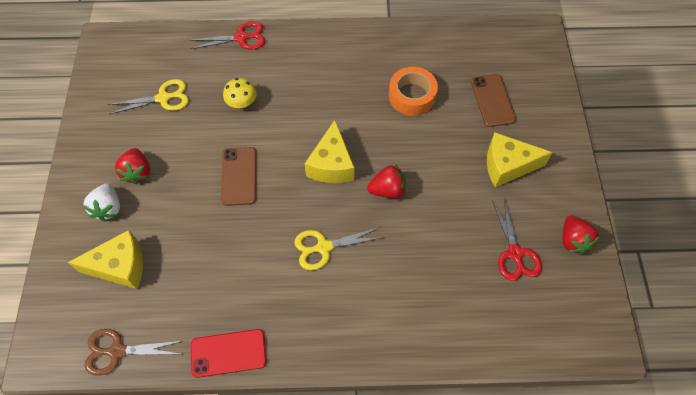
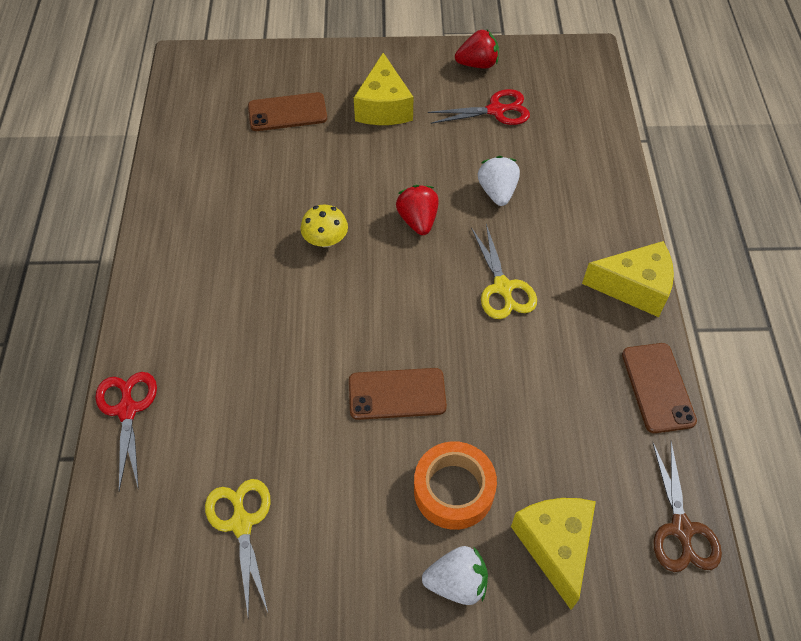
camera: 90 degrees left, 5 degrees down
red strawberry [115,148,150,184] -> none
red phone [191,329,267,378] -> brown phone [622,343,697,433]
yellow mushroom [223,78,257,108] -> yellow mushroom moved to [301,205,348,247]
yellow cheese [305,120,355,183] -> yellow cheese moved to [582,241,674,317]
orange tape [389,67,438,116] -> orange tape moved to [414,441,497,530]
none -> white strawberry [478,156,520,206]

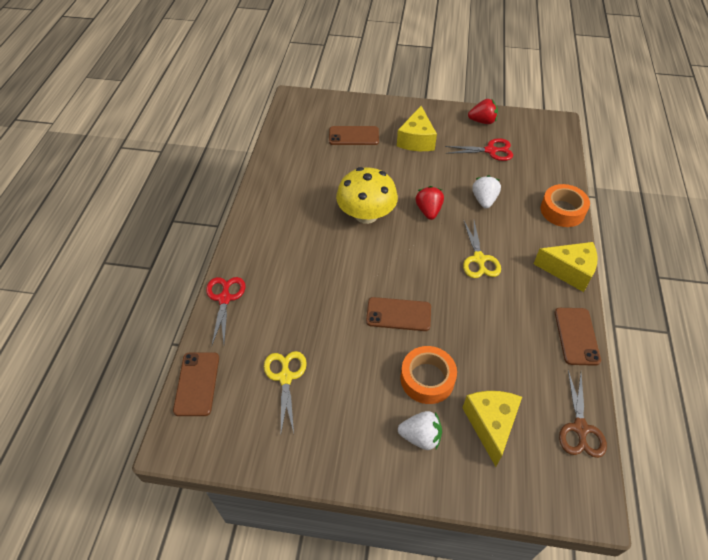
camera: 10 degrees right, 5 degrees down
yellow mushroom [301,205,348,247] -> yellow mushroom [336,167,398,224], size x1.95
none -> brown phone [173,352,219,416]
none -> orange tape [541,184,590,227]

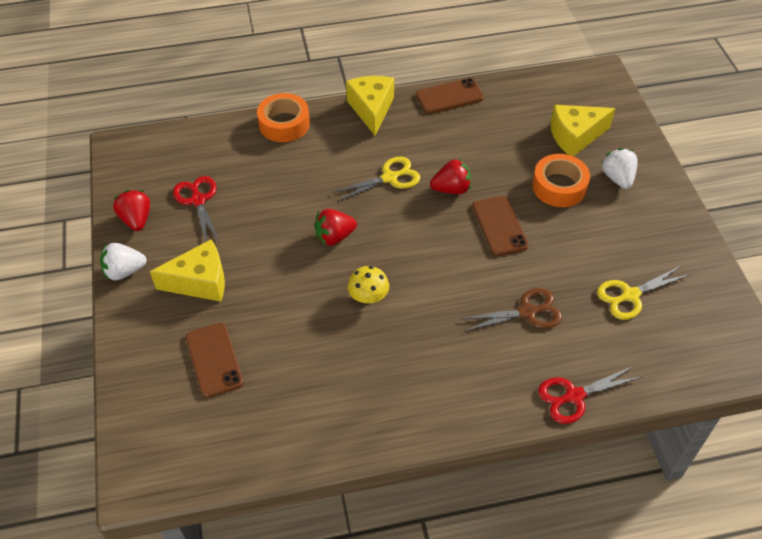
camera: 110 degrees left, 0 degrees up
brown phone [173,352,219,416] -> none
yellow mushroom [336,167,398,224] -> yellow mushroom [348,266,389,303], size x0.51
white strawberry [472,175,501,209] -> white strawberry moved to [100,243,147,280]
brown scissors [559,370,607,458] -> brown scissors moved to [461,288,562,331]
none -> red strawberry [430,159,471,194]

